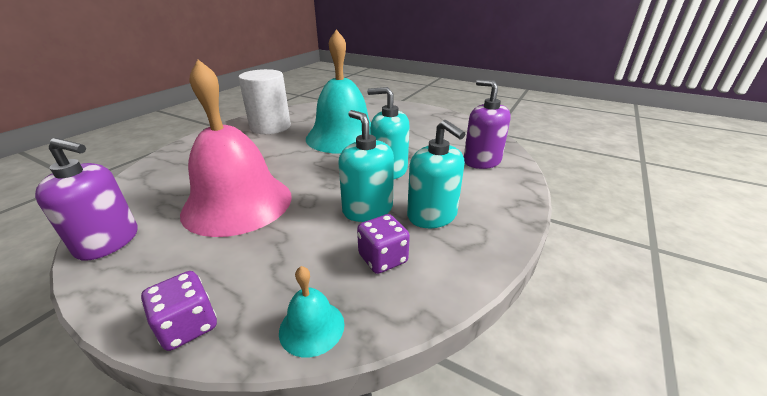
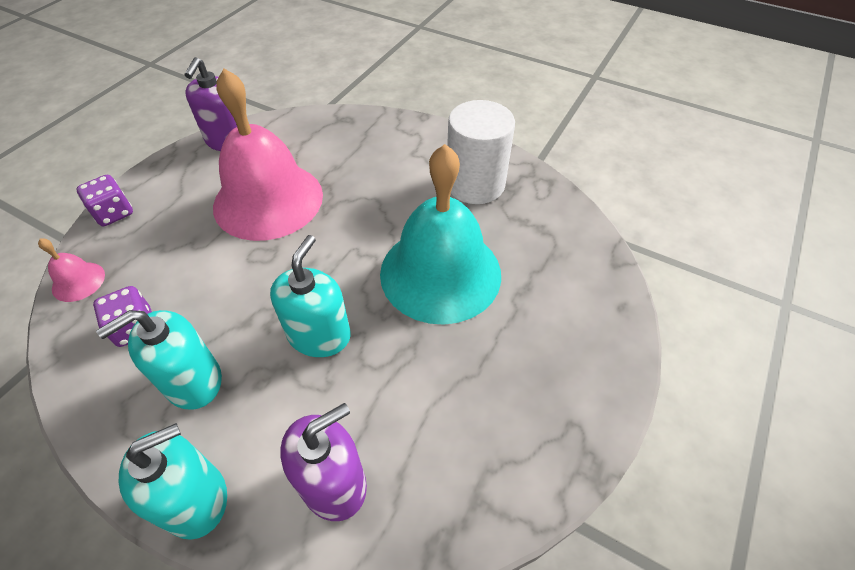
camera: 90 degrees right, 20 degrees up
turquoise bell [279,266,344,358] -> pink bell [38,238,105,302]
turquoise soap dispenser [338,110,394,222] -> turquoise soap dispenser moved to [119,423,227,540]

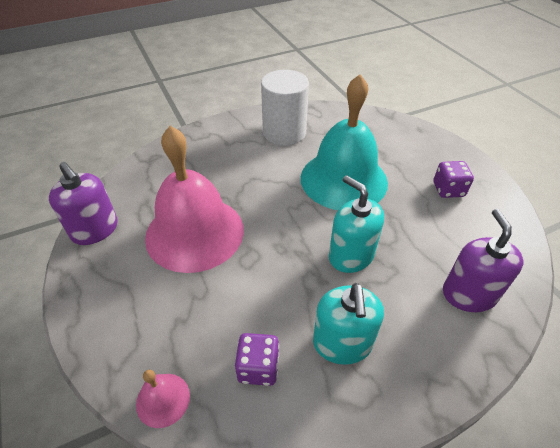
camera: 55 degrees left, 5 degrees down
purple dice [76,175,133,226] -> purple dice moved to [434,161,474,198]
turquoise soap dispenser [119,423,227,540] -> none

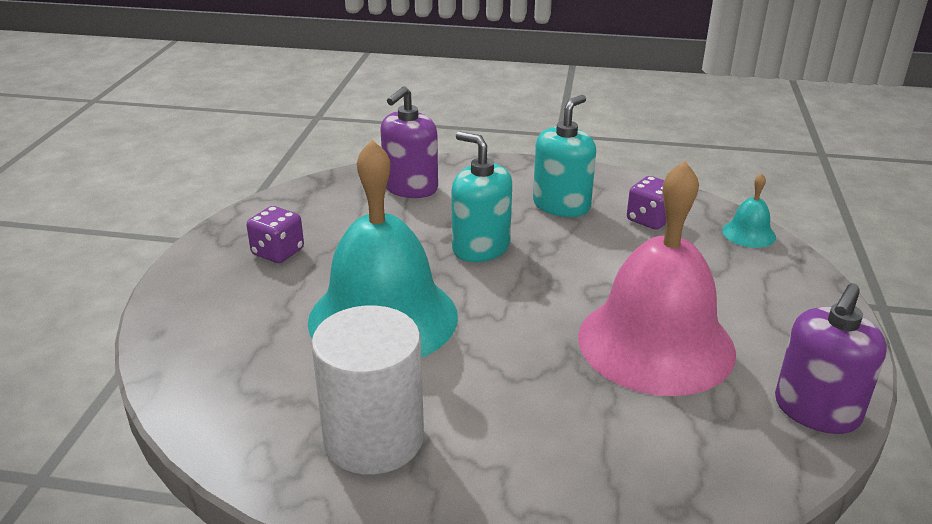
camera: 145 degrees left, 15 degrees down
purple soap dispenser [49,162,118,245] -> purple soap dispenser turned 135 degrees counterclockwise [775,283,887,434]
pink bell [136,370,190,428] -> turquoise bell [722,174,776,248]
turquoise soap dispenser [329,175,384,273] -> turquoise soap dispenser turned 135 degrees clockwise [451,131,512,262]

